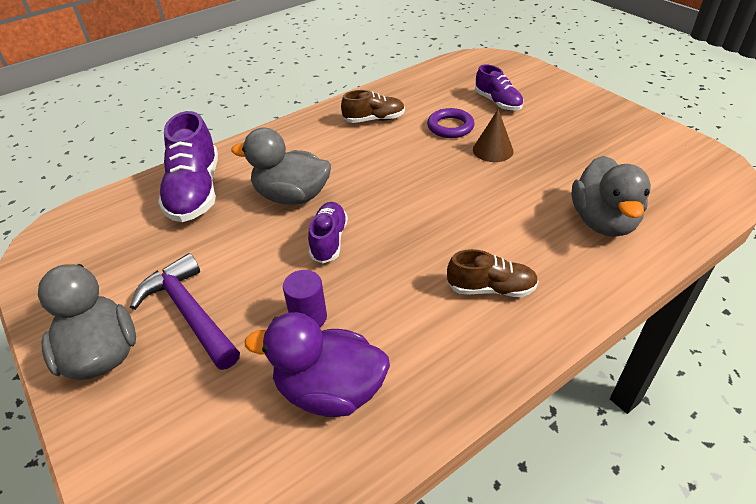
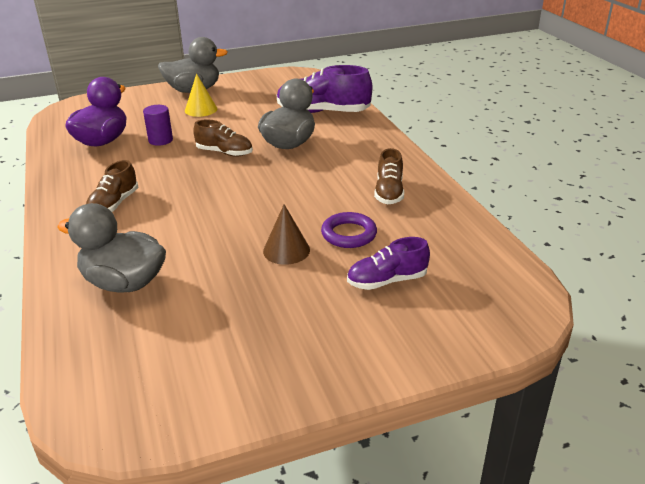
camera: 105 degrees right, 10 degrees down
purple hammer [130,253,240,370] -> yellow cone [185,74,217,117]
purple shoe [308,202,348,264] -> brown shoe [193,120,253,156]

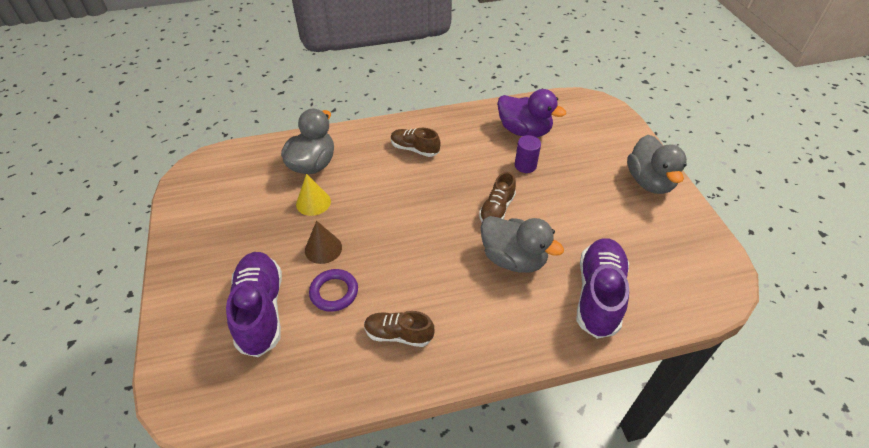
camera: 95 degrees right, 15 degrees up
yellow cone [185,74,217,117] -> yellow cone moved to [296,174,331,216]
purple shoe [347,237,430,290] -> purple shoe [226,252,282,357], size x1.70

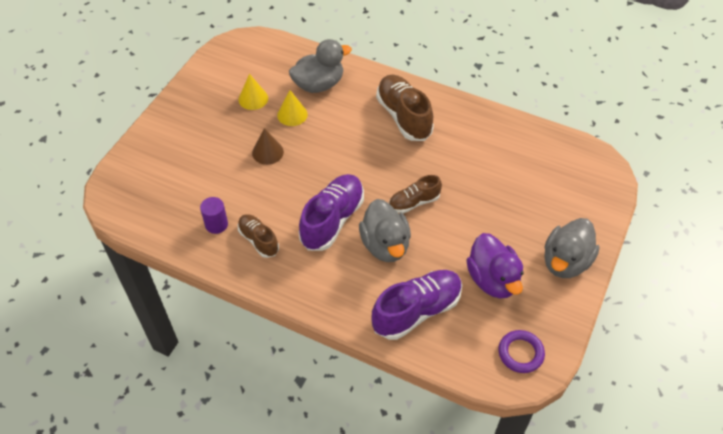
camera: 40 degrees right, 5 degrees up
purple shoe [226,252,282,357] -> purple shoe moved to [299,174,364,251]
purple ring [309,269,358,312] -> purple ring moved to [498,330,545,373]
brown shoe [391,128,441,157] -> brown shoe [376,75,434,141], size x1.70
purple duck [497,89,566,137] -> purple duck moved to [466,233,524,299]
purple cylinder [515,135,541,173] -> purple cylinder moved to [200,197,228,234]
none -> yellow cone [239,74,268,110]

